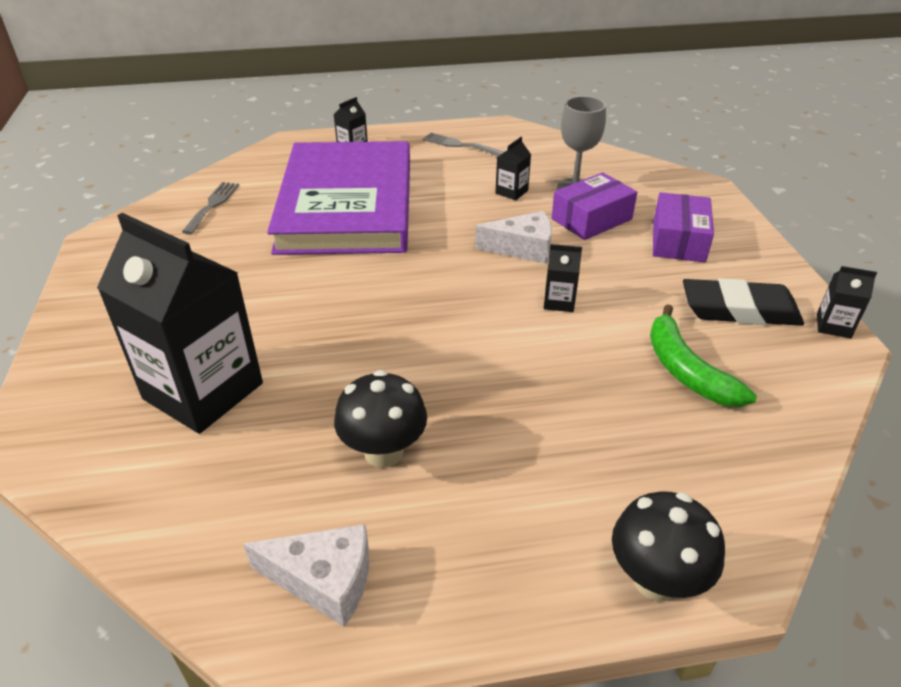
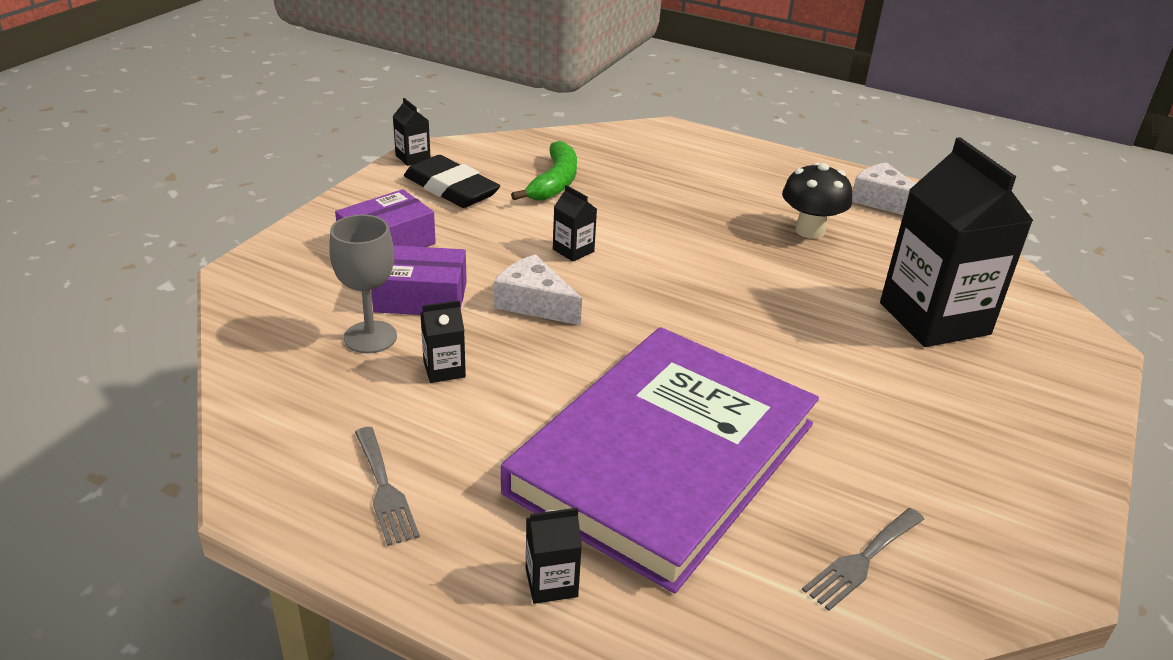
camera: 145 degrees left, 5 degrees down
black mushroom [612,491,725,601] -> none

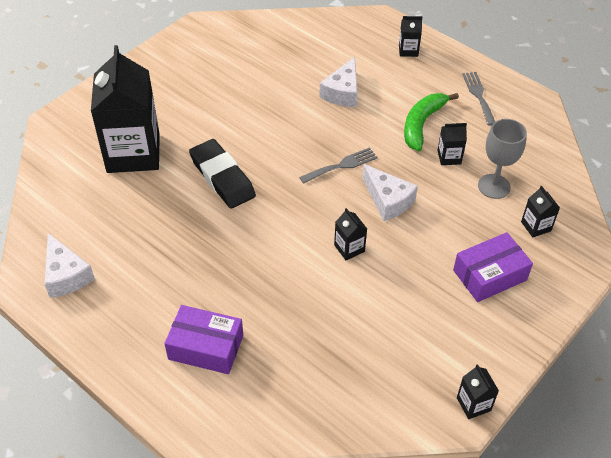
camera: 165 degrees left, 15 degrees up
purple box [371,245,467,315] -> purple box moved to [164,305,243,374]
black eraser [404,155,500,208] -> black eraser moved to [189,139,256,209]
purple book [501,327,819,594] -> white cheese [319,57,358,107]
green banana [511,141,577,200] -> green banana moved to [404,93,459,151]
black mushroom [782,163,852,239] -> none
grey fork [802,508,924,611] -> grey fork moved to [299,147,378,184]
none -> black carton [521,186,560,237]

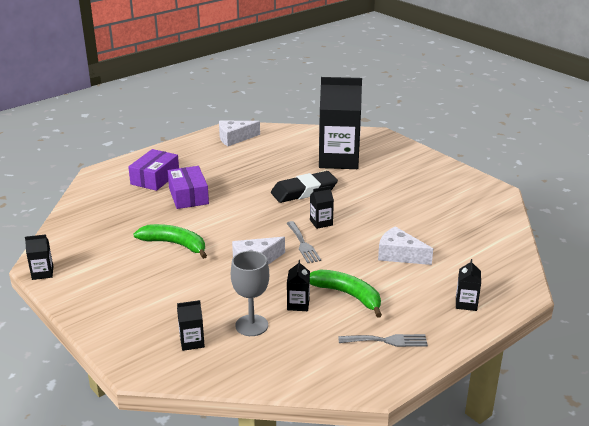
camera: 100 degrees right, 20 degrees down
black carton [334,208,367,260] -> black carton moved to [310,186,334,229]
purple box [453,232,533,302] -> purple box moved to [167,166,209,209]
none -> green banana [133,224,207,259]

